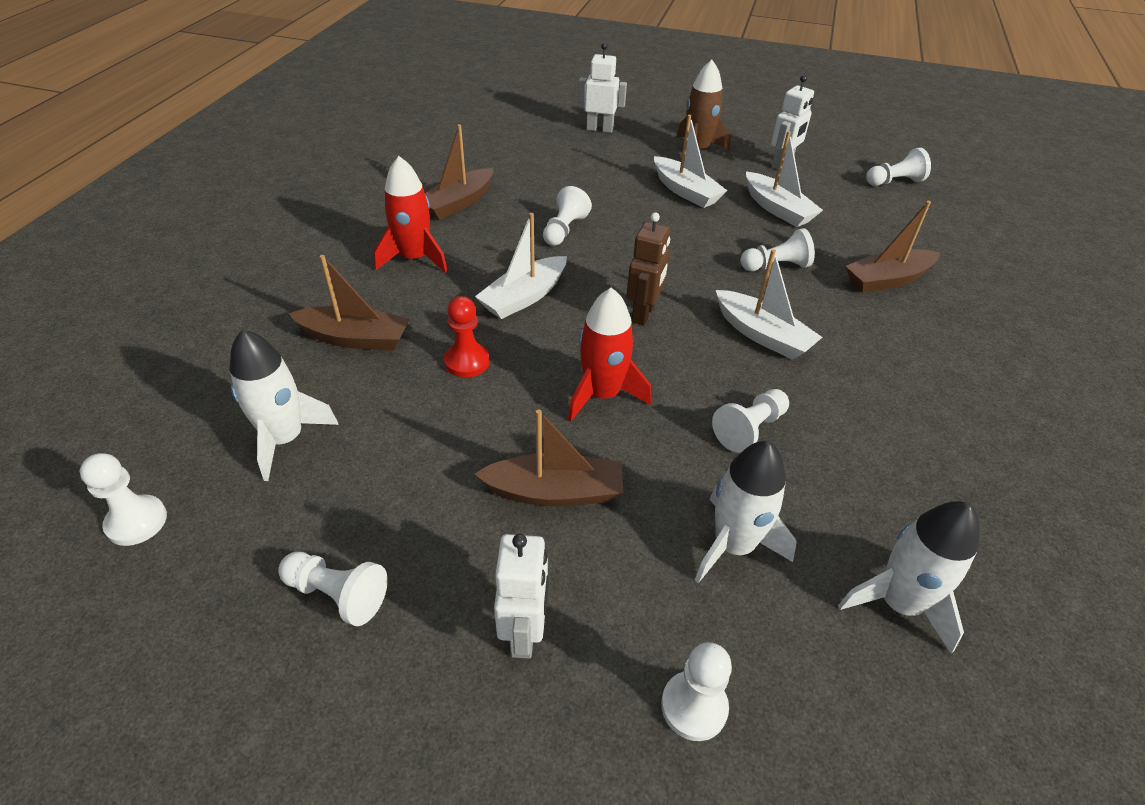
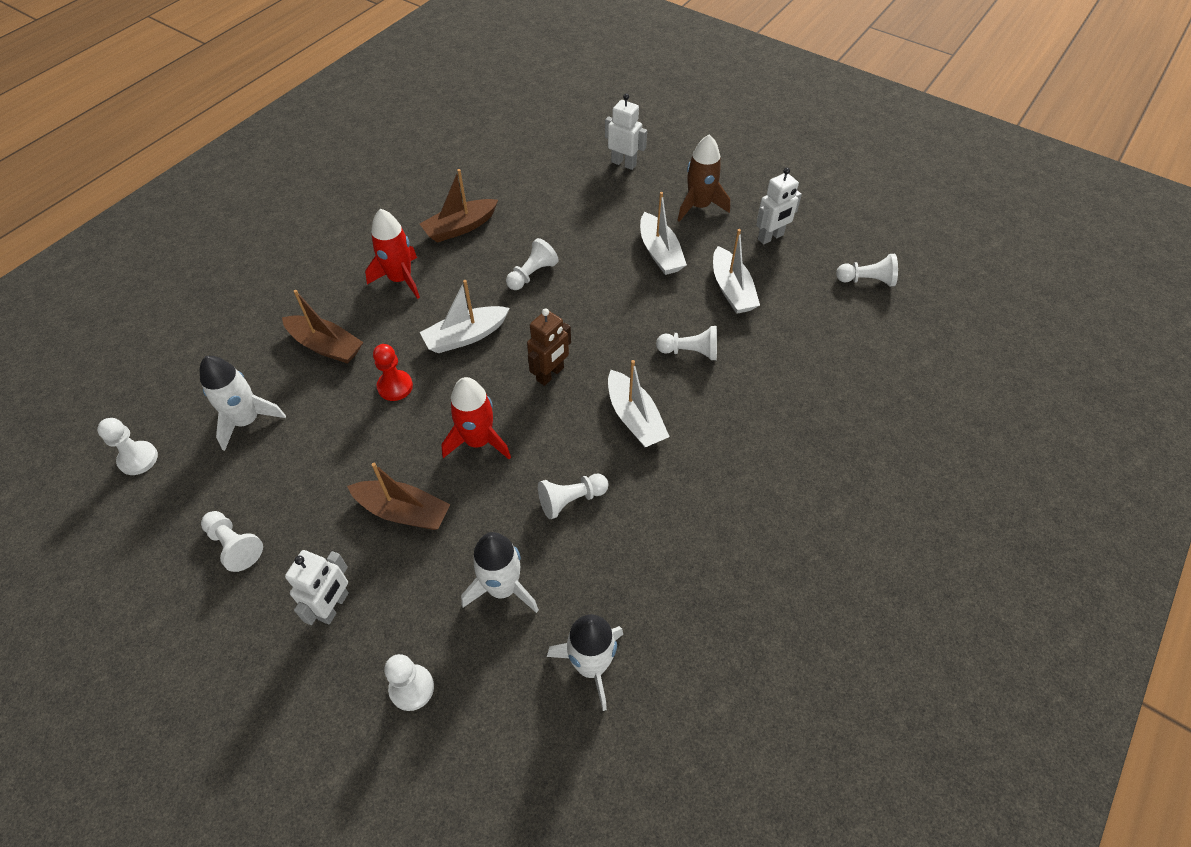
camera: 20 degrees right, 10 degrees up
brown boat [845,201,940,293] -> none

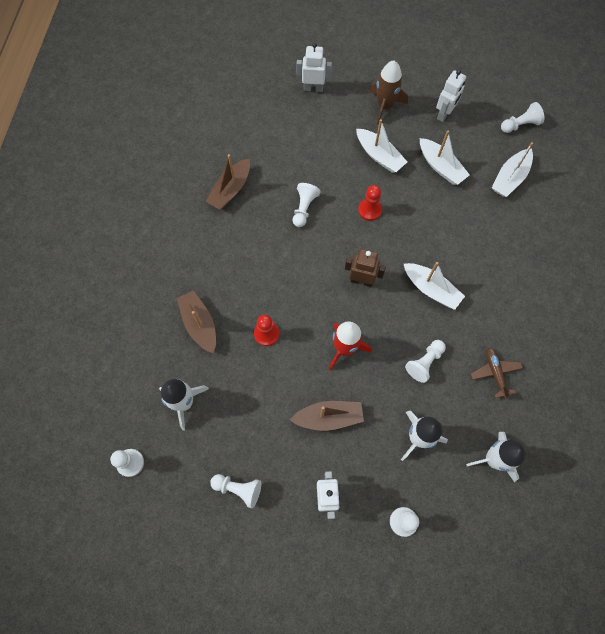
camera: 25 degrees left, 15 degrees up
brown boat [282,290,363,363] -> brown boat turned 120 degrees counterclockwise [177,290,216,353]
red rocket [365,209,420,299] -> none
white boat [420,280,510,353] -> white boat moved to [492,142,533,197]
brown robot [527,308,571,386] -> brown robot turned 90 degrees counterclockwise [345,249,386,287]
white pawn [656,326,717,360] -> none
none -> red pawn [358,185,382,221]
none -> brown plane [470,348,523,398]

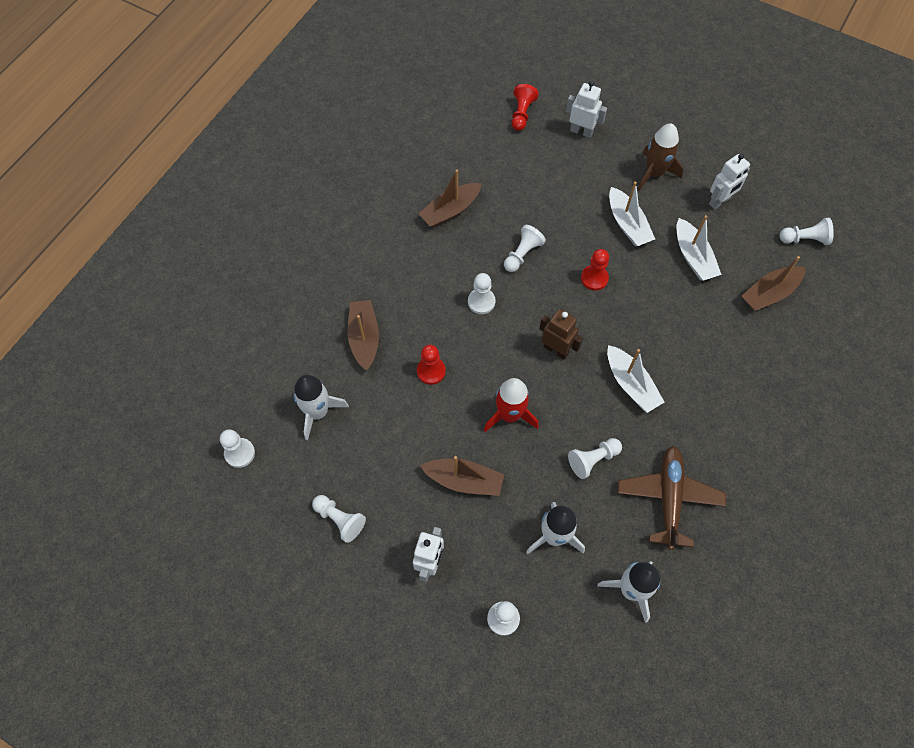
camera: 20 degrees right, 5 degrees down
brown plane [470,348,523,398] -> brown plane [618,446,726,550], size x1.69
white boat [492,142,533,197] -> brown boat [742,256,806,311]
none -> white pawn [468,273,496,314]
none -> red pawn [512,84,539,131]

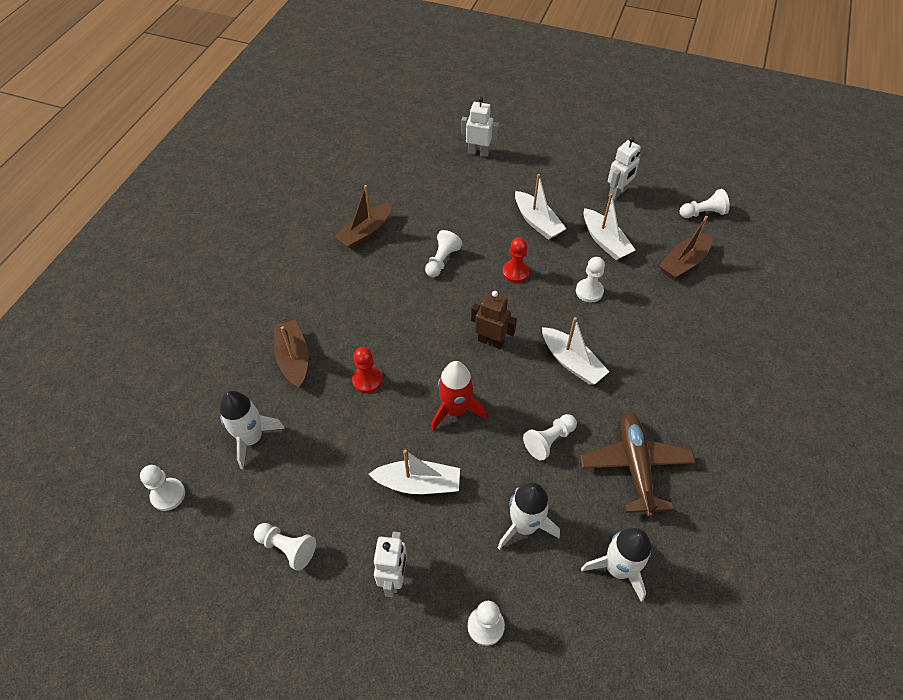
camera: 10 degrees left, 10 degrees down
brown boat [420,456,504,496] -> white boat [369,449,460,494]
white pawn [468,273,496,314] -> white pawn moved to [576,257,605,302]
red pawn [512,84,539,131] -> none
brown rocket [638,123,683,191] -> none

